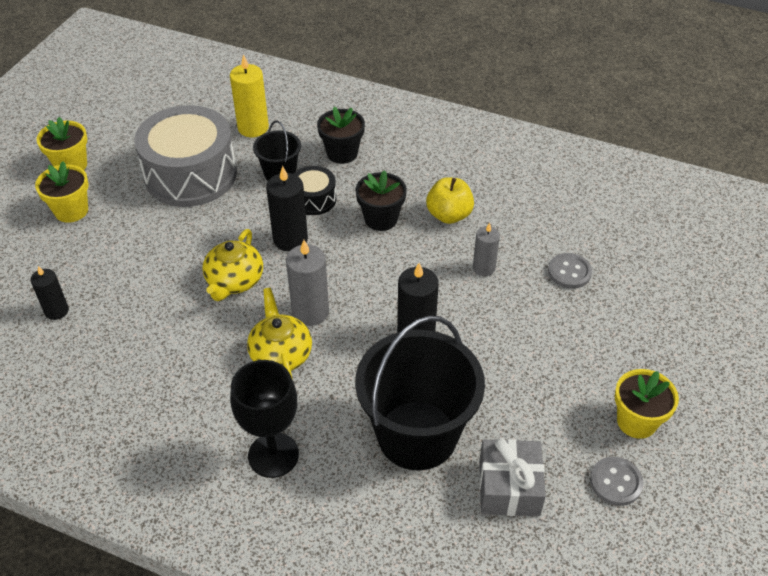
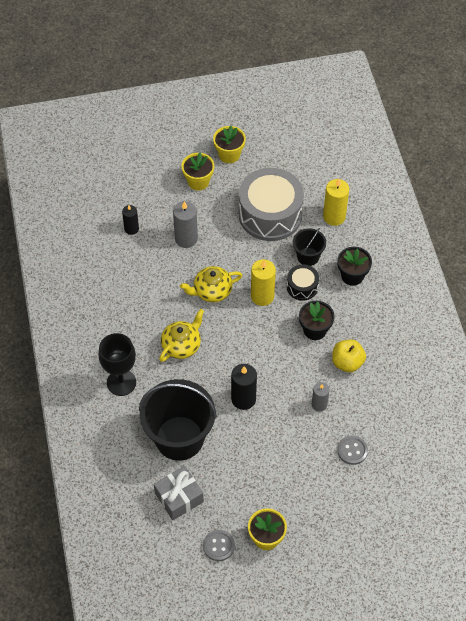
camera: 55 degrees right, 10 degrees up
black candle [266,166,308,251] -> yellow candle [251,259,276,306]
grey candle [286,240,329,326] -> grey candle moved to [173,201,198,248]

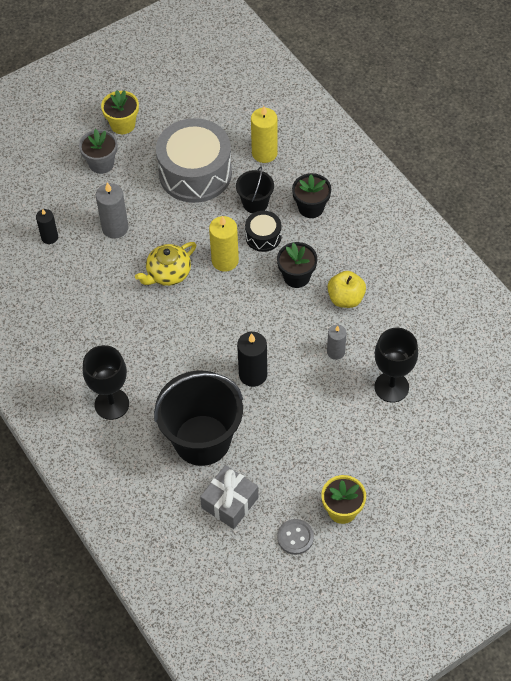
camera: 20 degrees left, 0 degrees up
yellow teapot [159,309,204,362] -> none
yellow flower pot [182,153,214,191] -> grey flower pot [79,129,118,174]
grey button [337,435,368,465] -> black goblet [374,328,418,403]

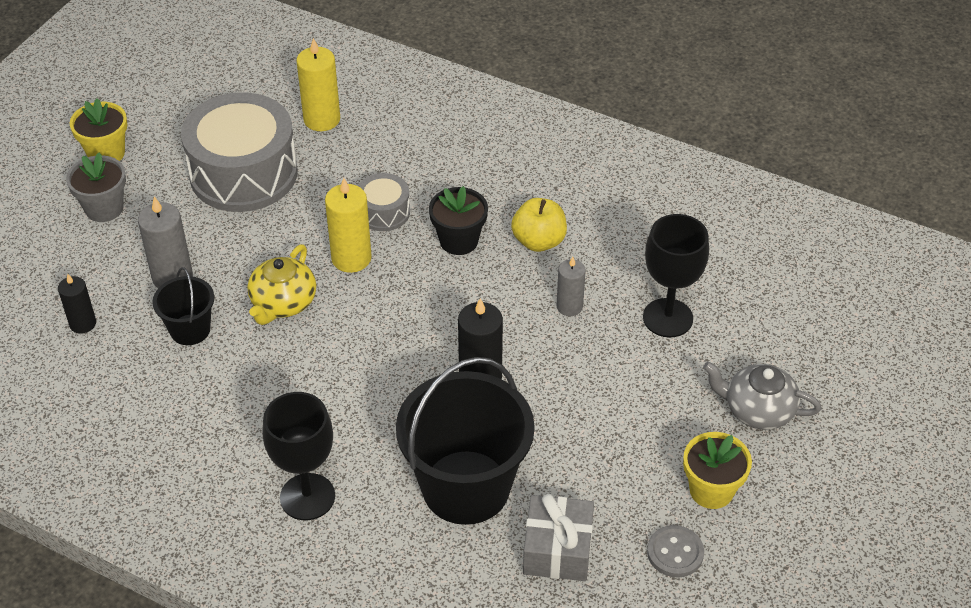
camera: 30 degrees left, 10 degrees down
black bucket [236,166,274,213] -> black bucket moved to [152,267,214,345]
black drum [245,211,281,252] -> grey drum [358,173,410,231]
black flower pot [292,173,331,218] -> none
none -> grey teapot [703,362,821,430]

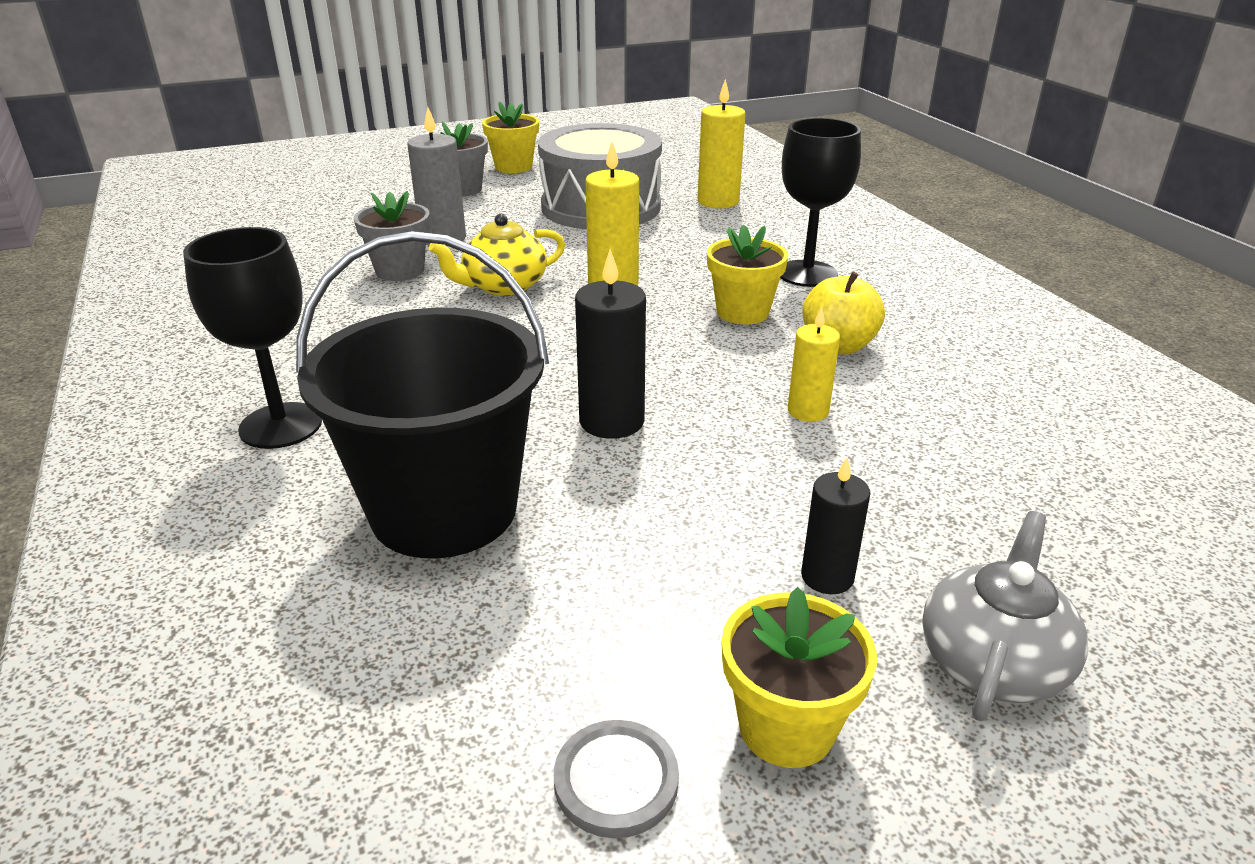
camera: 40 degrees right, 15 degrees down
black candle [58,274,96,334] -> black candle moved to [801,457,870,594]
black bucket [152,267,214,345] -> grey flower pot [354,191,430,281]
grey drum [358,173,410,231] -> none
black flower pot [429,186,488,255] -> yellow flower pot [707,225,788,324]
grey gift [523,494,594,581] -> none
grey candle [557,257,586,316] -> yellow candle [788,307,840,422]
black goblet [643,214,709,337] -> black goblet moved to [780,118,861,287]
grey teapot [703,362,821,430] -> grey teapot turned 60 degrees clockwise [922,511,1088,721]

